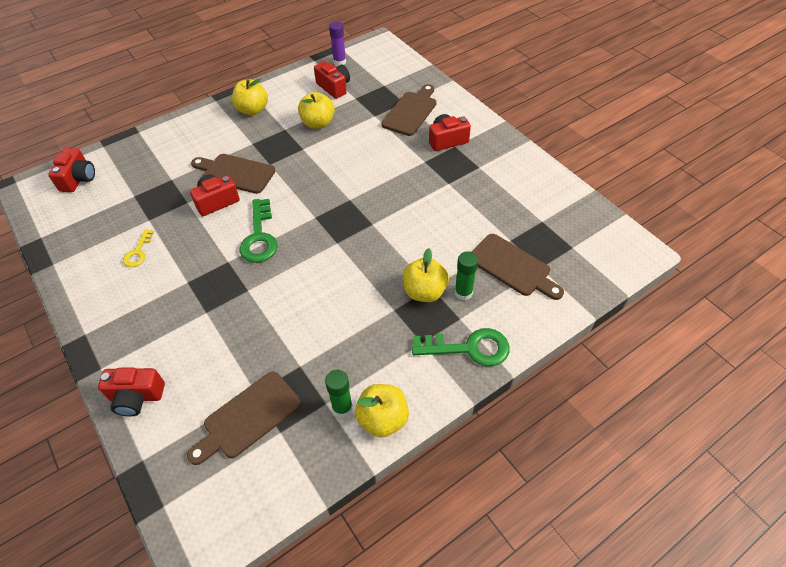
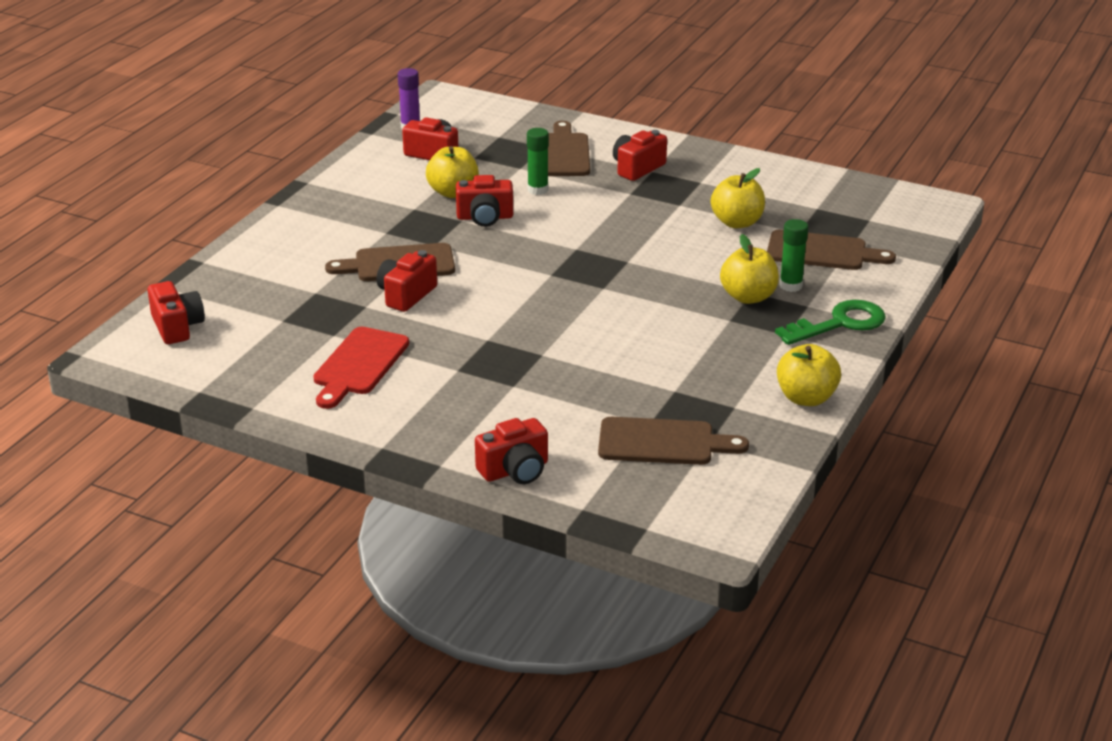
camera: 30 degrees left, 20 degrees down
yellow key [123,229,154,267] -> red cutting board [313,327,409,409]
brown cutting board [187,371,301,465] -> brown cutting board turned 105 degrees counterclockwise [598,417,749,465]
yellow apple [232,79,268,115] -> yellow apple moved to [711,168,765,228]
green key [239,199,278,263] -> none
green glue stick [325,370,353,417] -> green glue stick moved to [527,128,549,195]
none -> red camera [456,175,513,227]

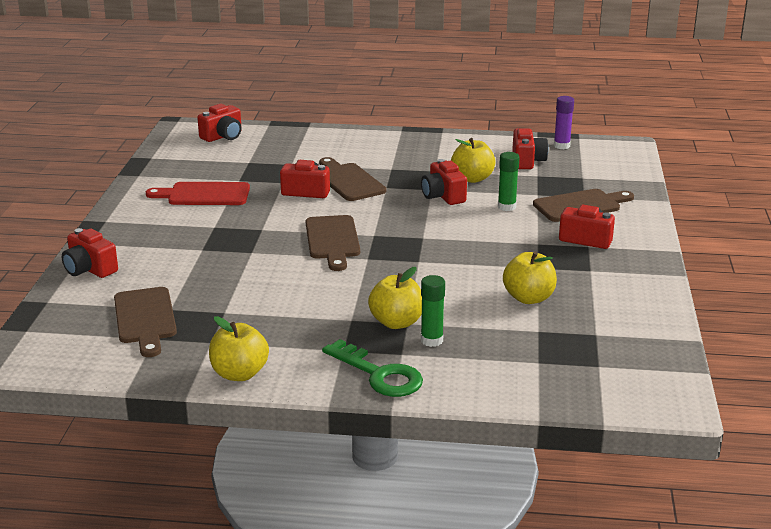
camera: 70 degrees right, 5 degrees down
brown cutting board [767,230,896,270] -> brown cutting board moved to [306,215,360,271]

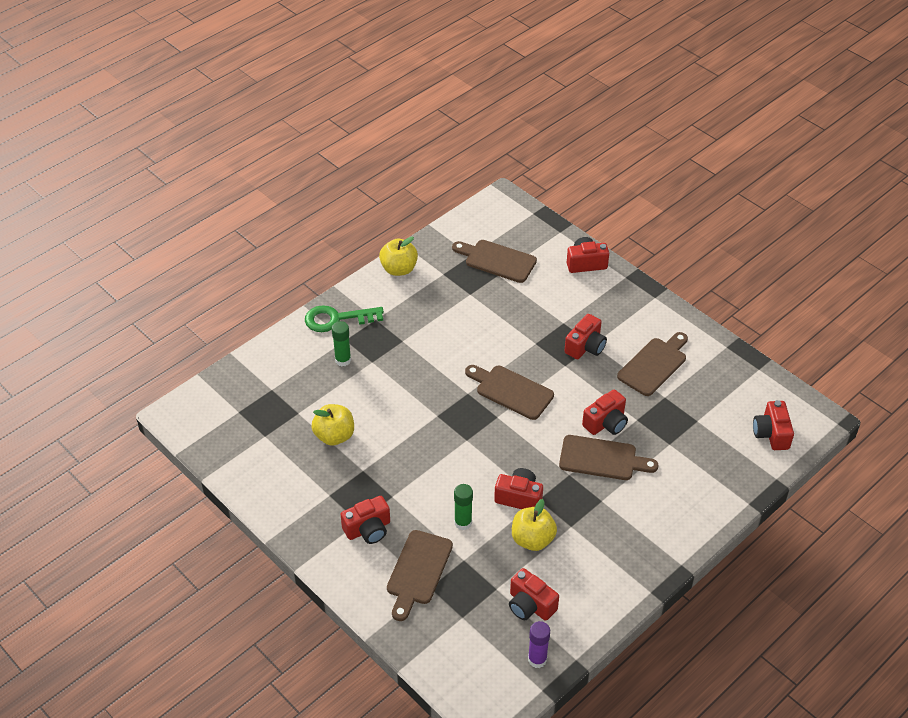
camera: 130 degrees right, 20 degrees up
red cutting board [146,182,250,205] -> brown cutting board [617,332,688,396]
yellow apple [368,267,422,329] -> none
none -> red camera [564,314,607,359]

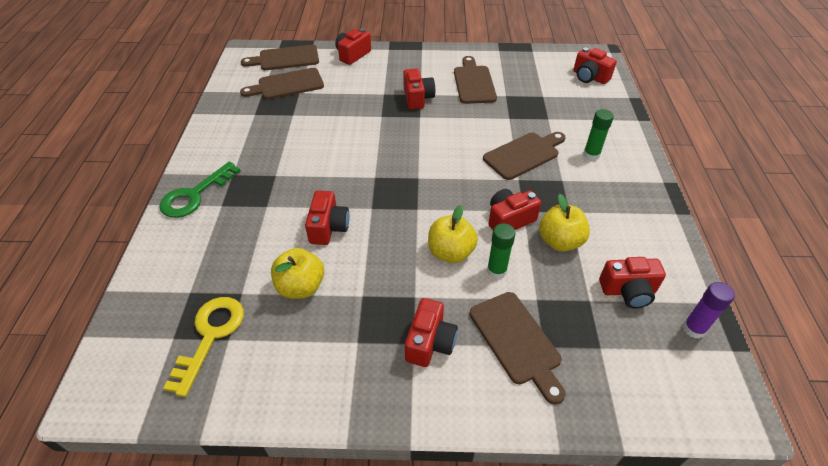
camera: 45 degrees left, 0 degrees up
green glue stick [332,321,351,366] -> green glue stick moved to [583,109,614,161]
yellow apple [379,237,418,276] -> yellow apple moved to [428,205,478,263]
brown cutting board [465,365,554,420] -> brown cutting board moved to [241,45,319,70]
red camera [582,389,628,435] -> red camera moved to [305,191,349,245]
none -> yellow key [163,297,244,397]

